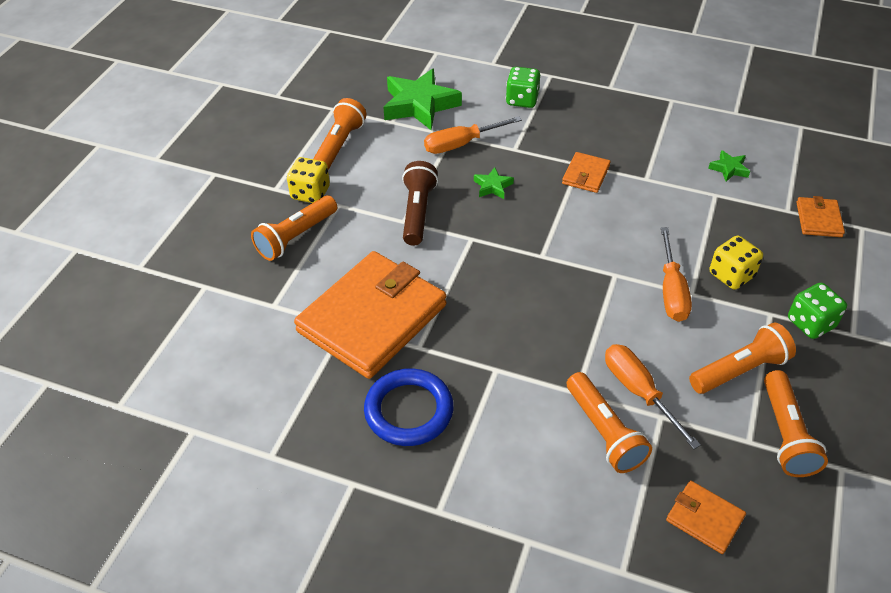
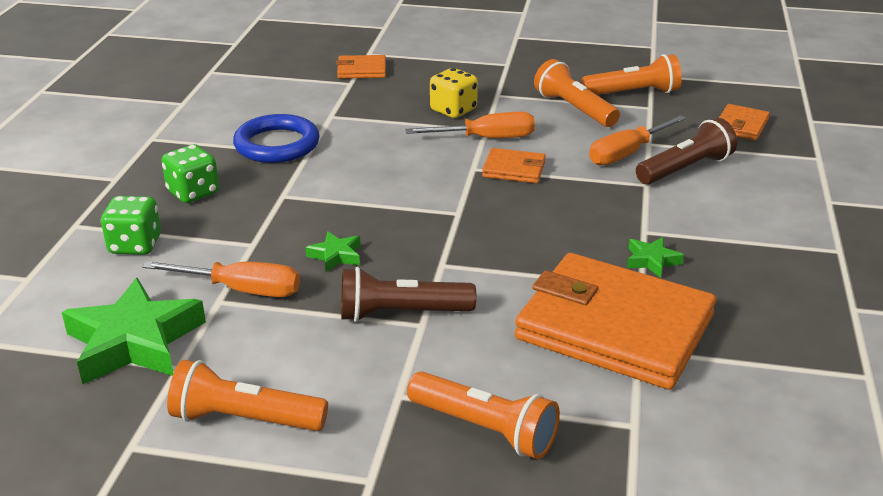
camera: 100 degrees left, 15 degrees down
yellow dice [287,157,330,203] -> none
blue ring [364,368,454,446] -> blue ring moved to [233,114,320,163]
orange screwdriver [424,116,522,154] -> orange screwdriver turned 45 degrees counterclockwise [142,261,300,297]
orange wallet [562,152,611,193] -> orange wallet moved to [482,148,546,183]
orange flashlight [567,372,652,473] -> brown flashlight [636,118,737,185]
green star [708,150,750,182] -> green star moved to [627,237,684,278]
green dice [788,283,847,339] -> green dice moved to [161,144,219,203]

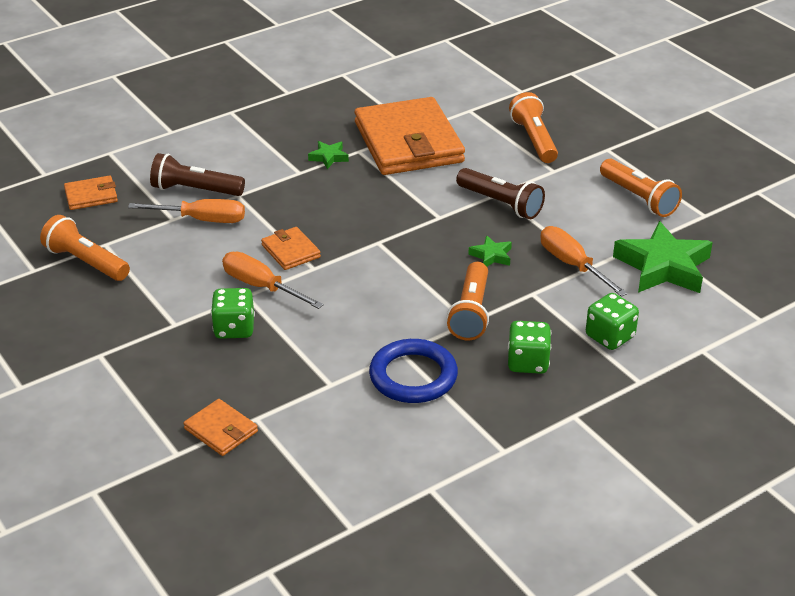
camera: 135 degrees left, 5 degrees up
yellow dice [430,68,478,118] -> green dice [211,288,255,339]
orange flashlight [534,59,620,127] -> orange flashlight moved to [447,262,489,340]

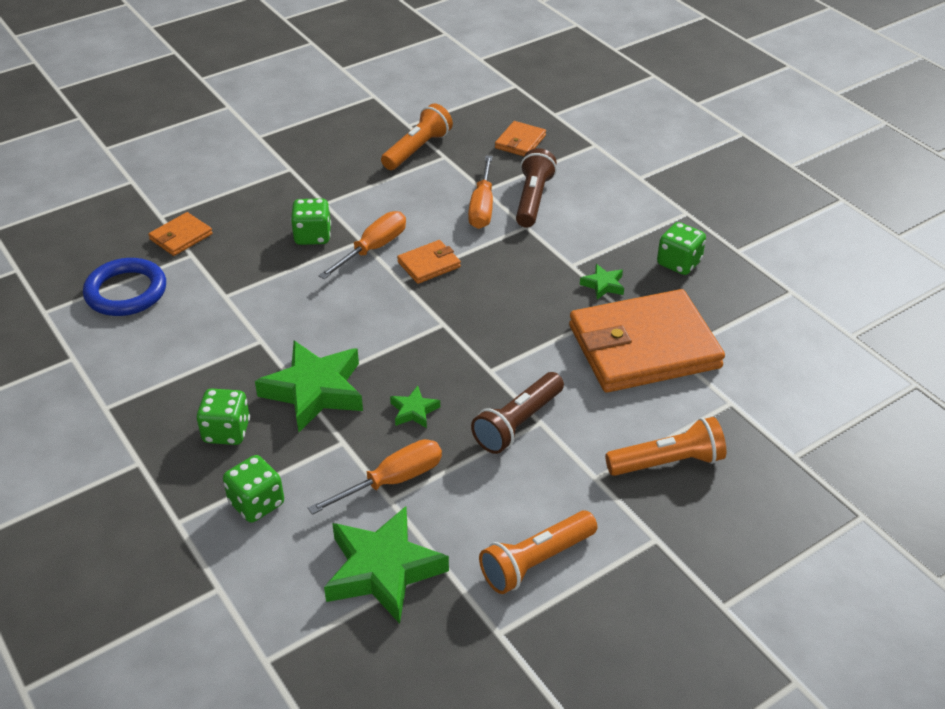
camera: 90 degrees right, 5 degrees up
orange wallet [64,176,118,210] -> orange wallet turned 45 degrees clockwise [495,121,546,156]
blue ring [369,339,458,403] -> blue ring moved to [83,258,166,316]
orange flashlight [447,262,489,340] -> green star [255,341,363,432]
none -> green dice [657,222,706,275]

